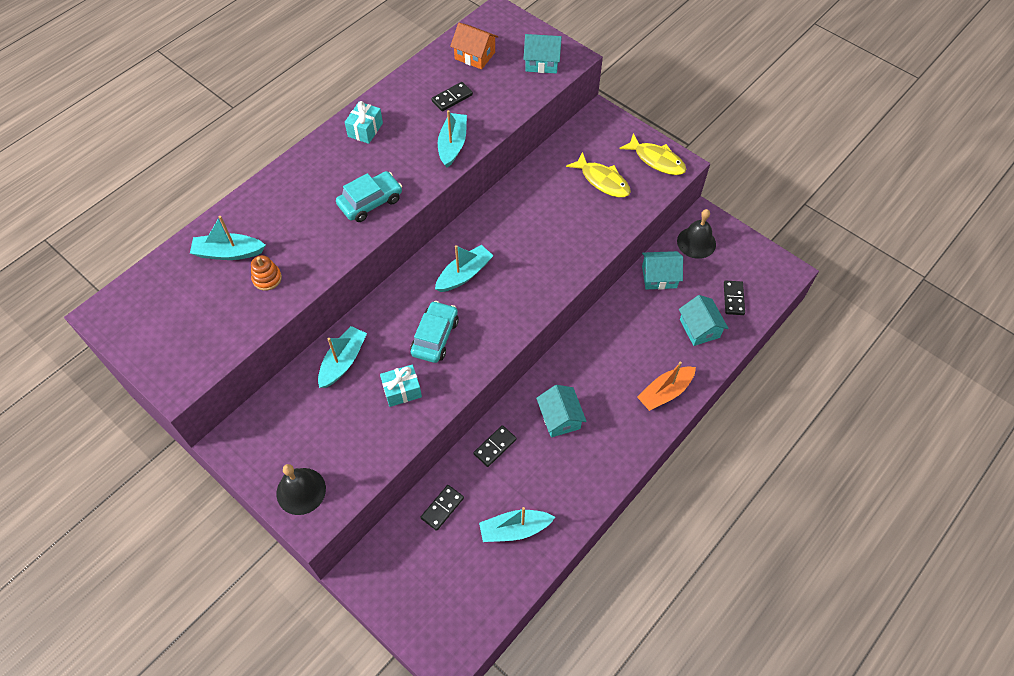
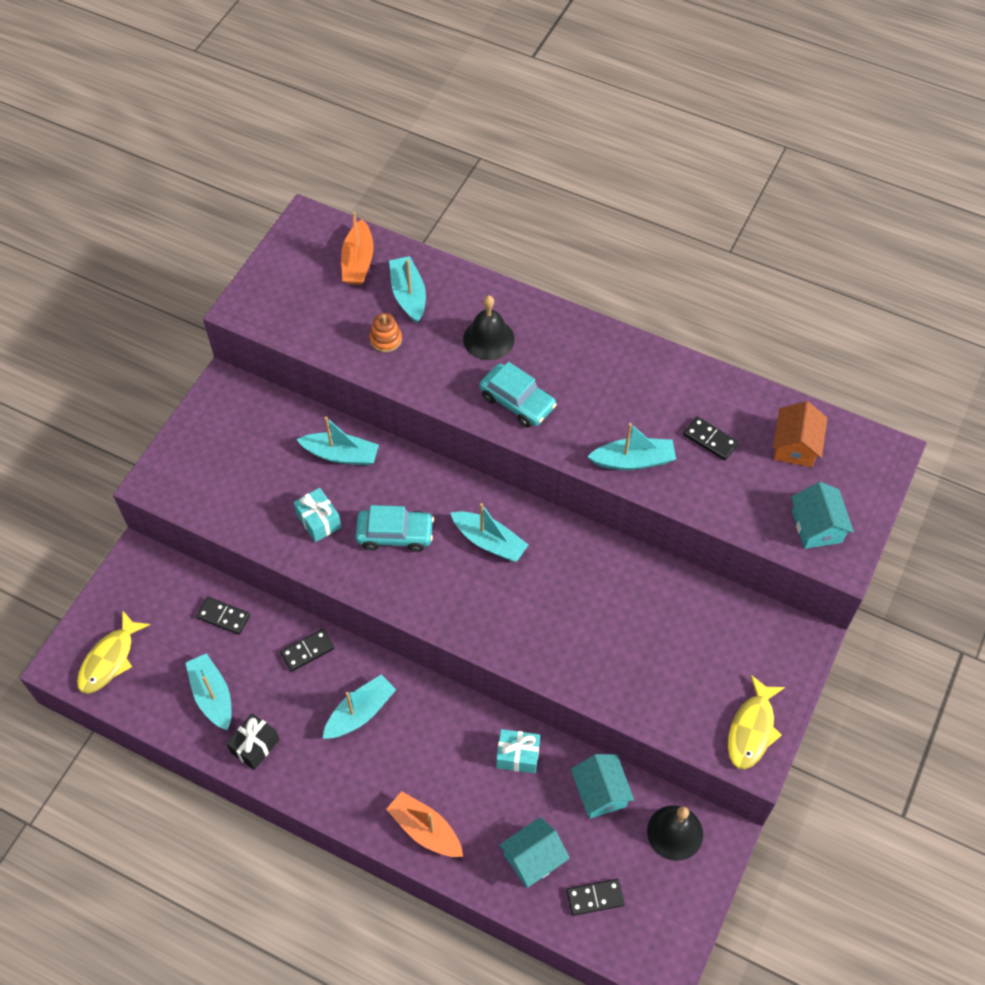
camera: 75 degrees right, 0 degrees up
black bell [276,464,326,515] -> black bell moved to [463,295,515,360]
turquoise gift [345,101,383,144] -> turquoise gift moved to [496,729,540,773]
black domino [473,425,517,467] -> black domino turned 60 degrees counterclockwise [280,629,334,672]
turquoise house [536,385,587,437] -> turquoise boat [323,674,396,739]
yellow fish [566,152,631,198] -> yellow fish moved to [77,611,150,694]
none -> black gift [226,713,280,770]
none -> orange boat [341,212,373,285]

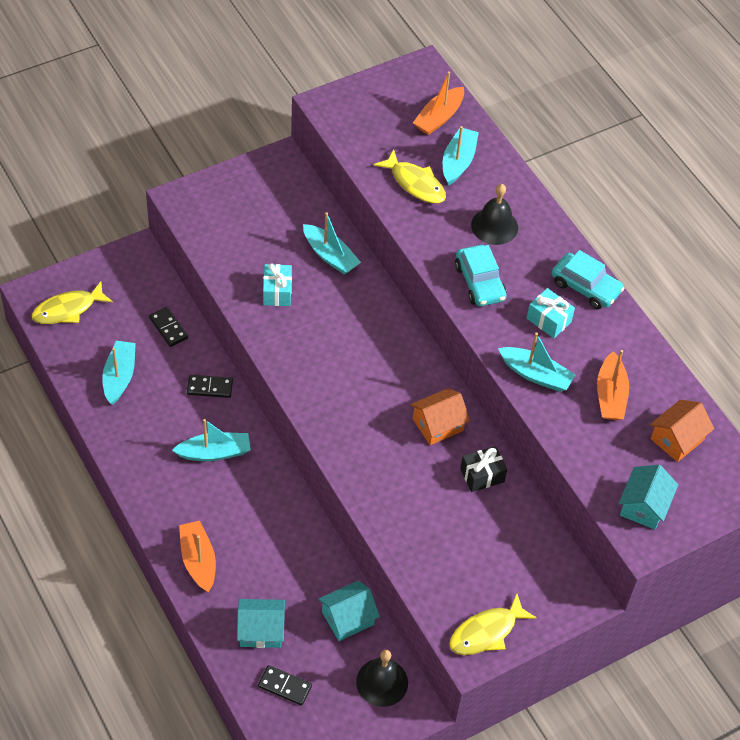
camera: 30 degrees right, 5 degrees down
black gift [226,713,280,770] -> black gift moved to [460,446,507,492]
turquoise car [356,505,434,552] -> turquoise car moved to [552,250,625,309]
orange stacking toy [369,313,402,352] -> yellow fish [374,150,446,203]
turquoise boat [451,503,528,562] -> none
turquoise gift [496,729,540,773] -> turquoise gift moved to [527,288,575,338]
turquoise house [571,754,634,818] -> turquoise house turned 45 degrees clockwise [318,581,380,641]
black domino [683,416,739,460] -> orange boat [597,350,629,420]
none -> orange house [410,388,470,445]

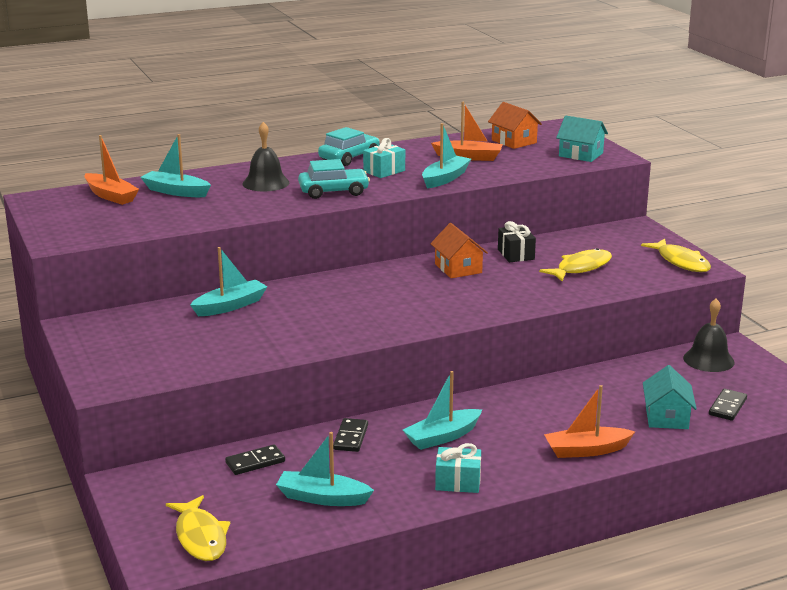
camera: 80 degrees left, 30 degrees down
turquoise boat [172,419,251,461] -> turquoise boat turned 120 degrees counterclockwise [403,371,482,450]
turquoise gift [263,263,292,306] -> turquoise gift moved to [435,443,481,493]
turquoise house [318,581,380,641] -> none
yellow fish [374,150,446,203] -> yellow fish moved to [539,248,612,281]

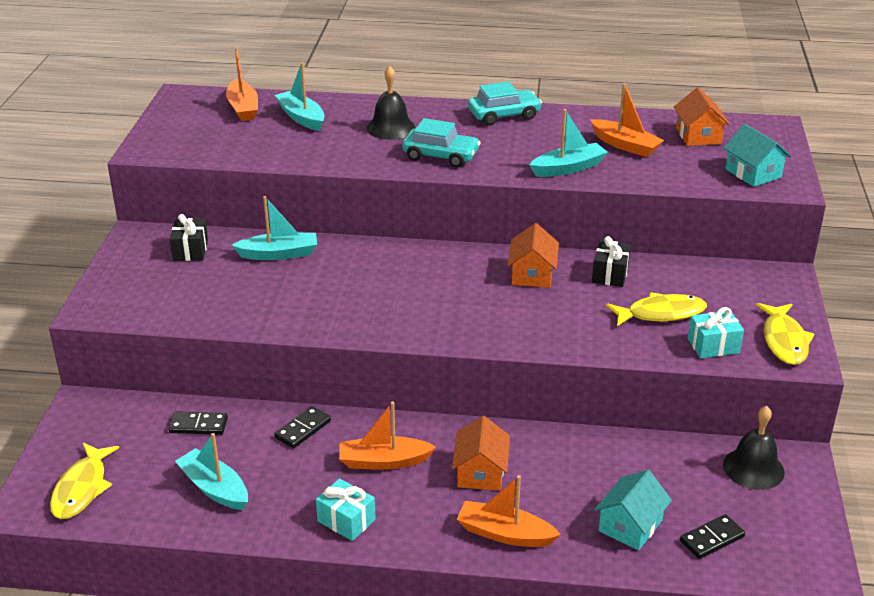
camera: 30 degrees right, 10 degrees up
turquoise gift [363,138,405,178] -> turquoise gift moved to [688,307,744,358]
turquoise boat [403,371,482,450] -> orange boat [339,401,436,470]
none -> black gift [170,214,208,261]
none -> orange house [452,416,510,491]

